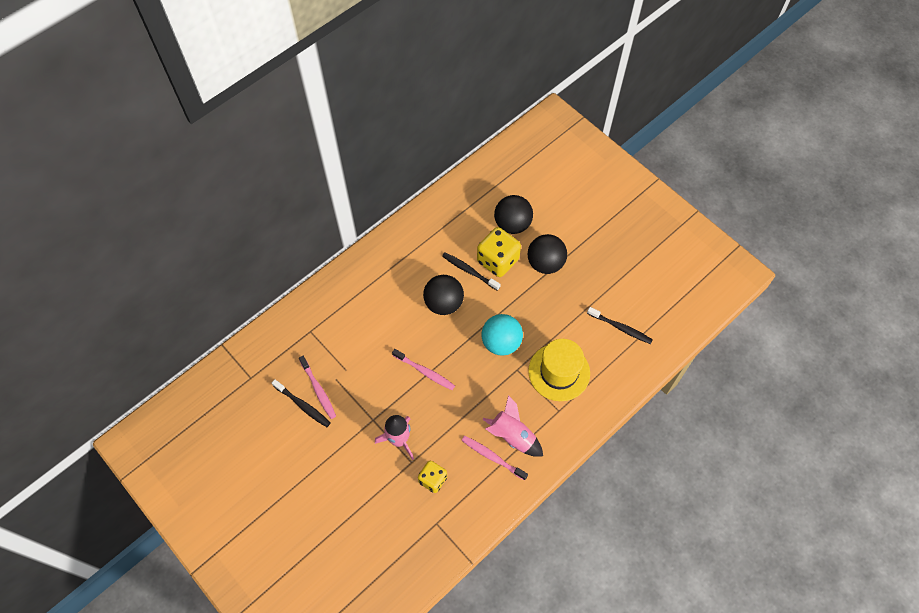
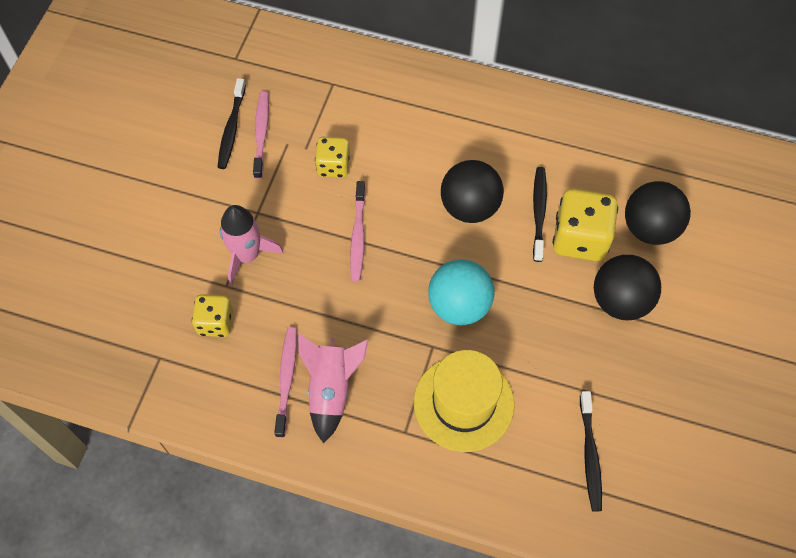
camera: 60 degrees right, 0 degrees up
pink toothbrush [299,356,336,419] -> pink toothbrush turned 150 degrees clockwise [253,91,269,179]
none -> yellow dice [315,137,350,178]

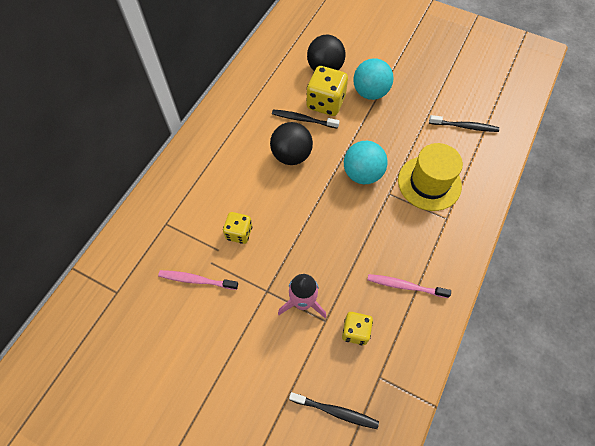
camera: 80 degrees left, 0 degrees up
black toothbrush [218,78,246,169] -> black toothbrush moved to [289,392,379,429]
pink rocket [298,334,368,444] -> none
pink toothbrush [350,181,366,282] -> none
black ball [594,255,661,320] -> turquoise ball [353,58,393,100]

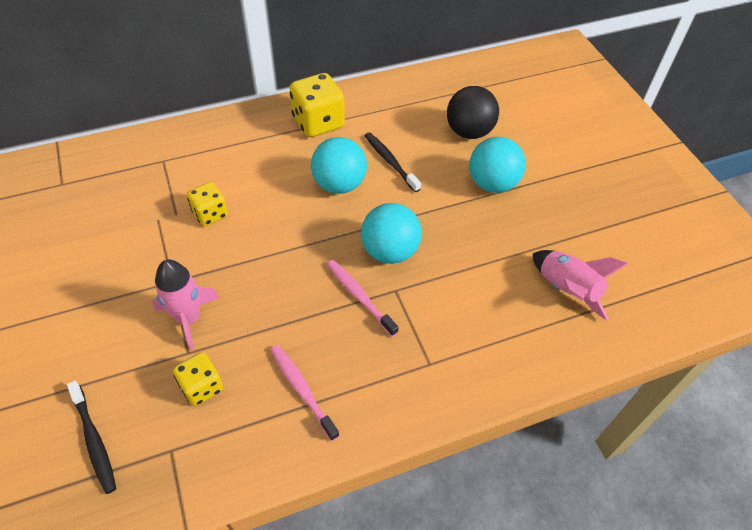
camera: 40 degrees right, 10 degrees down
pink toothbrush [158,270,238,290] -> pink toothbrush moved to [327,260,399,337]
black ball [270,122,313,165] -> turquoise ball [311,137,367,194]
yellow dice [306,66,348,116] -> yellow dice moved to [290,73,345,137]
yellow hat [398,143,463,211] -> none
black toothbrush [429,115,499,132] -> pink rocket [533,250,628,320]

